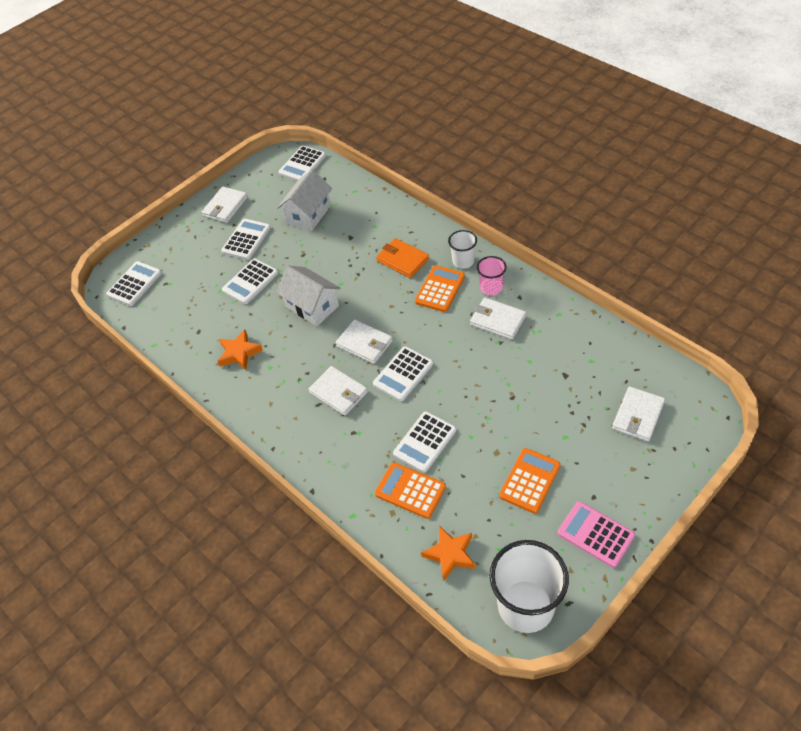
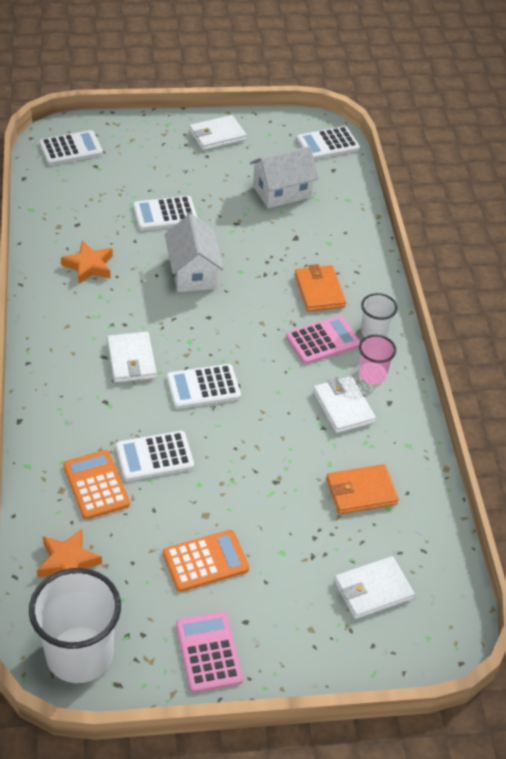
camera: 30 degrees right, 5 degrees down
white calculator [221,219,271,260] -> none
white wallet [336,320,393,364] -> none
orange calculator [415,265,465,312] -> pink calculator [286,316,361,364]
none -> orange wallet [326,464,399,514]

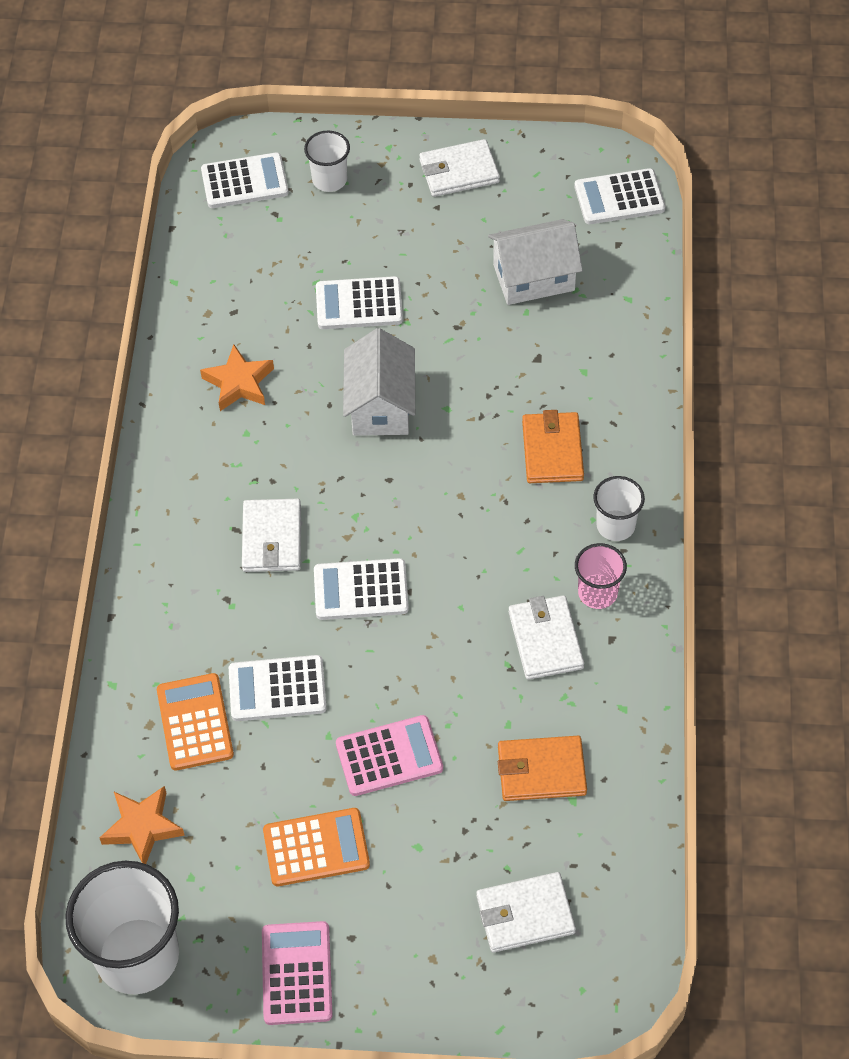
camera: 15 degrees right, 10 degrees up
pink calculator [286,316,361,364] -> pink calculator moved to [336,715,443,796]
none -> white cup [304,130,350,192]

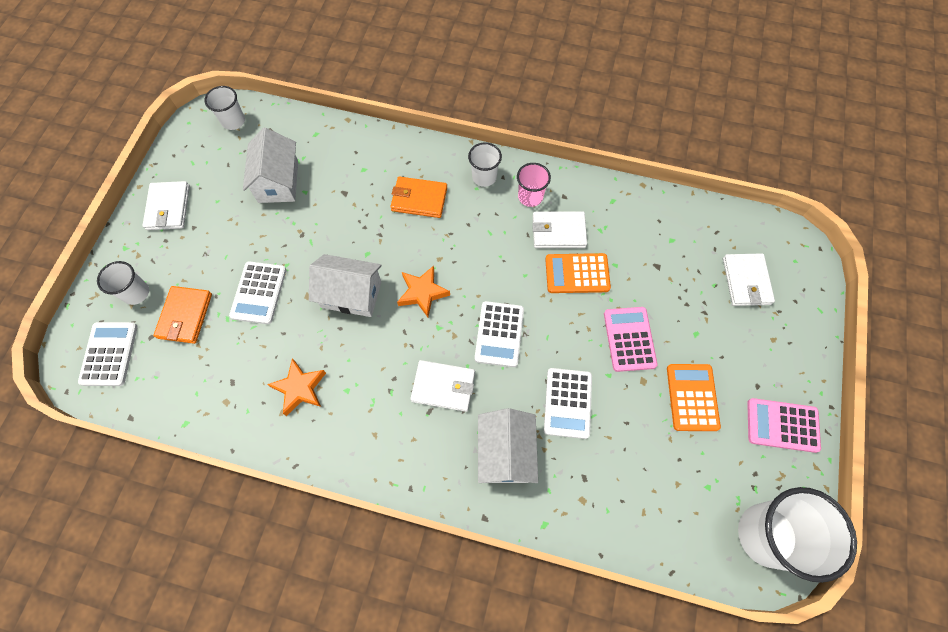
camera: 80 degrees left, 10 degrees up
orange star [100,786,185,864] -> orange star moved to [397,266,450,317]
orange calculator [157,673,234,771] -> orange calculator moved to [545,253,611,293]
orange wallet [498,736,587,801] -> orange wallet moved to [153,286,212,344]
white calculator [574,168,665,224] -> white cup [204,86,245,130]
none -> white house [478,408,538,483]

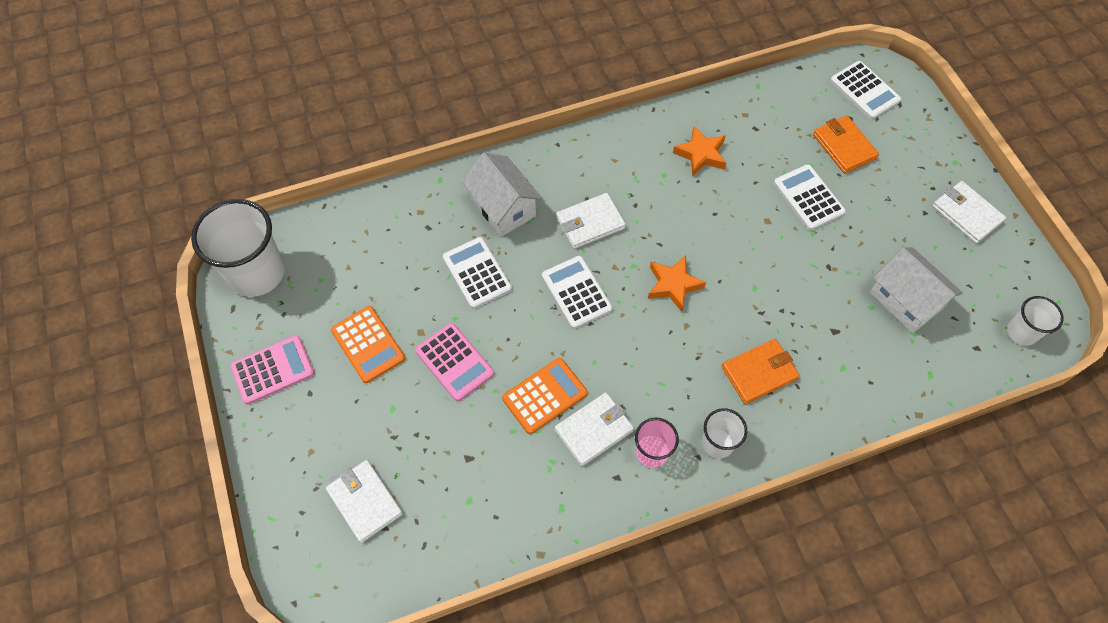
camera: 145 degrees right, 5 degrees down
white cup [97,261,149,305] -> none
white house [309,254,382,317] -> none

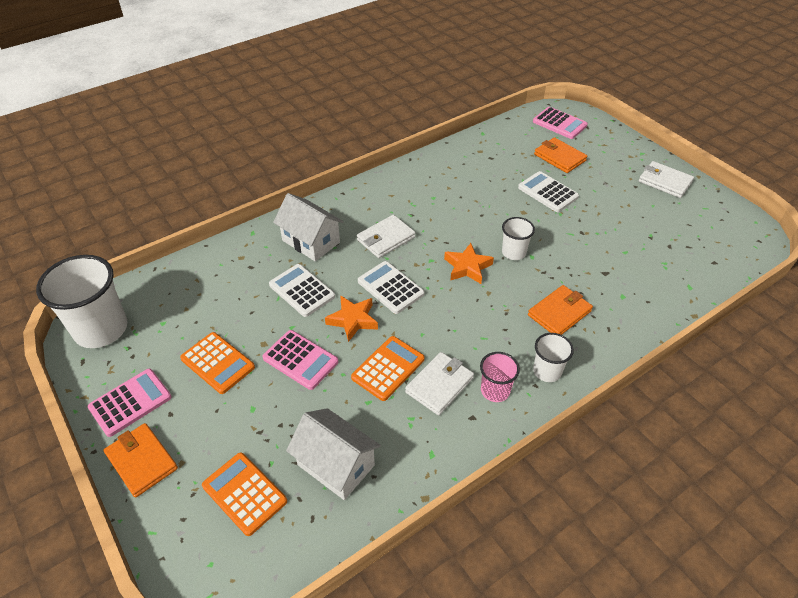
camera: 15 degrees left, 15 degrees down
white wallet [326,460,403,543] -> orange calculator [202,453,287,536]
orange star [673,126,726,176] -> orange star moved to [325,295,378,342]
white calculator [830,61,901,119] -> pink calculator [533,107,588,139]
white house [870,247,963,333] -> white house moved to [286,408,381,500]
white cup [1007,296,1064,346] -> white cup moved to [502,217,535,260]
none -> orange wallet [103,423,178,498]

